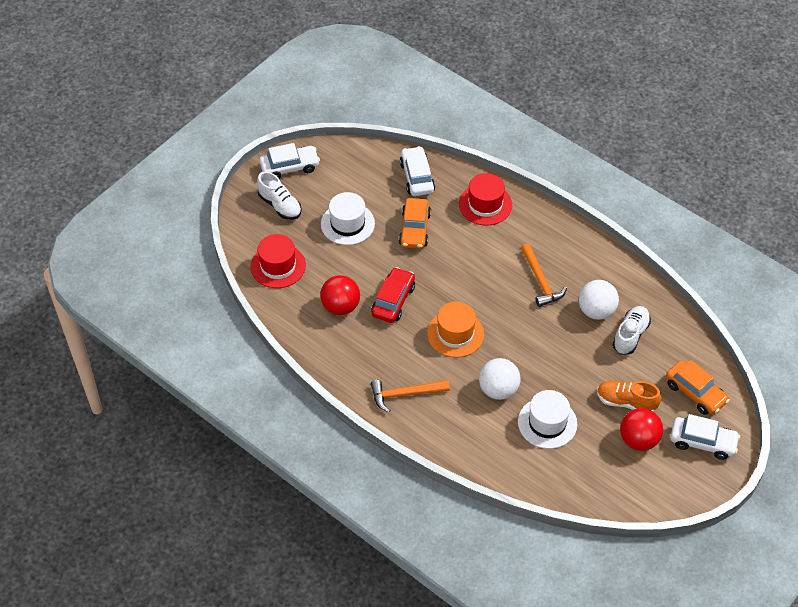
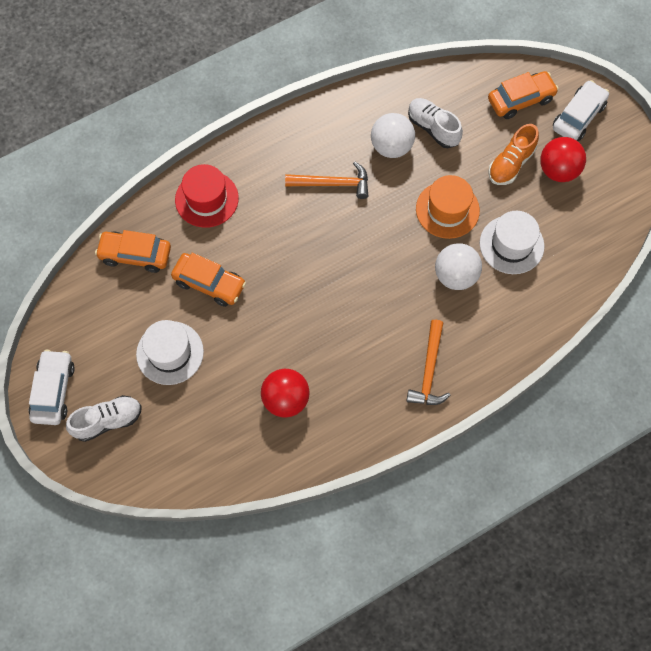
camera: 70 degrees left, 15 degrees up
red hat [250,234,306,288] -> none
red car [371,267,415,323] -> none
white car [400,146,435,196] -> orange car [95,230,171,273]
orange hat [427,301,484,358] -> orange hat moved to [416,175,480,239]

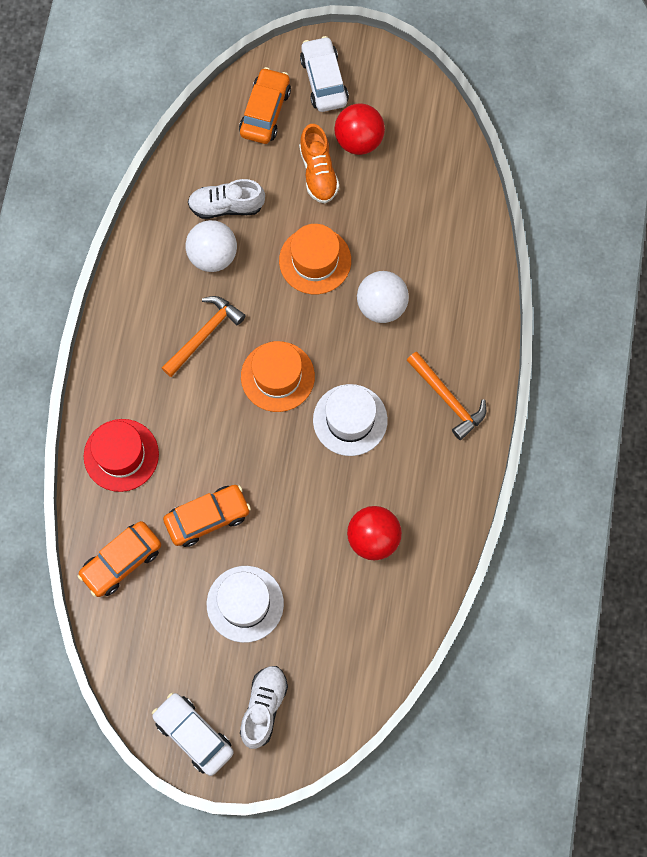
camera: 50 degrees left, 5 degrees up
white hat [480,211,545,274] -> white hat moved to [313,384,388,456]
none -> orange hat [241,341,315,412]

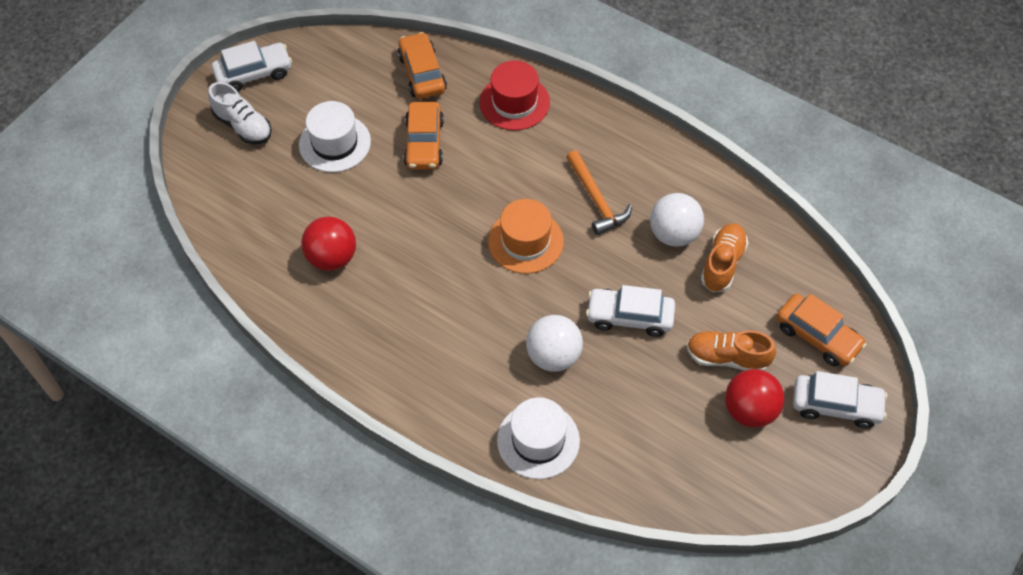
camera: 115 degrees right, 15 degrees down
white shoe [188,179,265,219] -> orange shoe [701,223,748,292]
orange hat [279,224,351,294] -> white car [586,285,675,337]
white hat [313,384,388,456] -> white hat moved to [497,397,580,479]
orange hammer [407,351,486,440] -> none

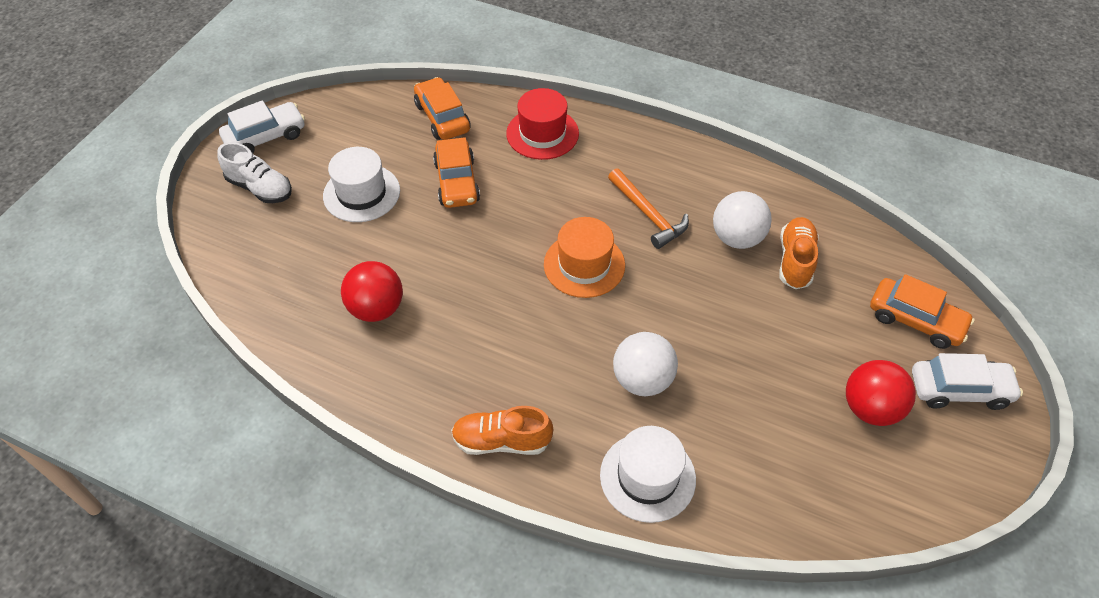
camera: 10 degrees left, 5 degrees down
white car [586,285,675,337] -> none
orange shoe [687,330,776,371] -> orange shoe moved to [451,406,553,455]

